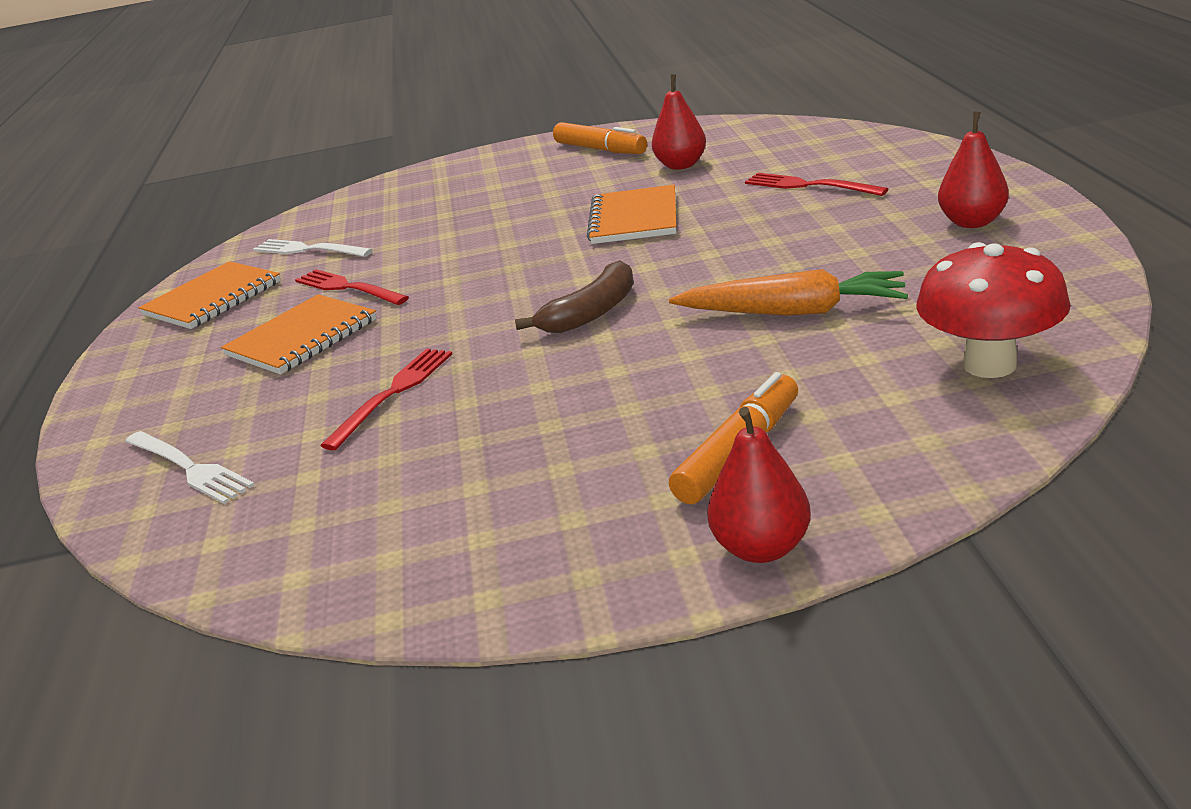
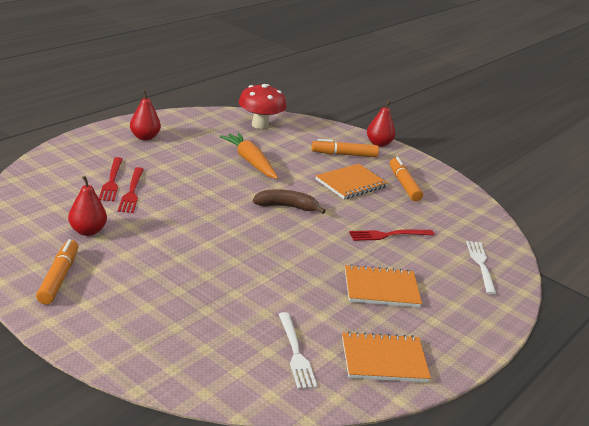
camera: 140 degrees left, 0 degrees up
red fork [295,269,409,305] -> red fork moved to [118,167,144,213]
orange notebook [587,185,677,244] -> orange notebook moved to [316,164,388,199]
none -> orange marker [389,157,423,201]

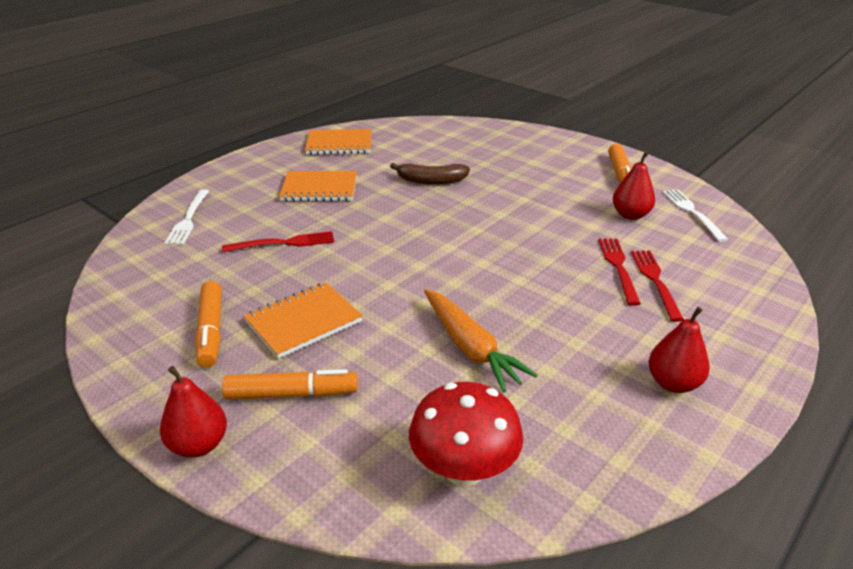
camera: 175 degrees left, 5 degrees up
brown banana [253,189,326,214] -> brown banana moved to [390,163,470,185]
white fork [279,312,318,389] -> white fork moved to [662,189,729,242]

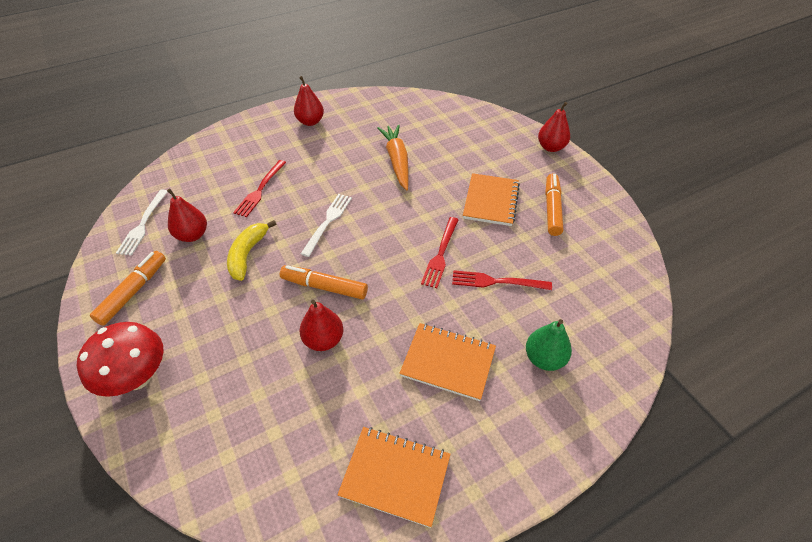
camera: 160 degrees left, 15 degrees up
white fork [164,189,209,245] -> white fork moved to [301,194,352,257]
orange marker [222,369,358,400] -> orange marker moved to [280,265,368,299]
orange notebook [244,282,363,359] -> orange notebook turned 60 degrees counterclockwise [463,173,520,226]
brown banana [390,163,470,185] -> red pear [299,300,343,351]
red mushroom [409,382,523,487] -> red mushroom moved to [77,322,163,397]
red fork [631,250,684,322] -> red fork moved to [421,217,459,288]
none -> yellow banana [227,220,277,281]
none -> green pear [526,319,572,371]

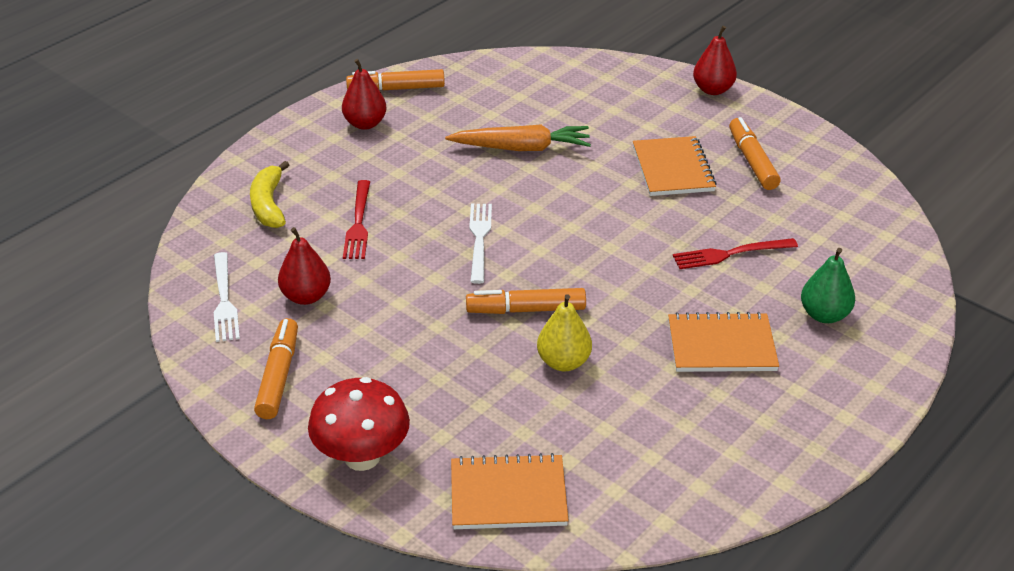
camera: 20 degrees left, 10 degrees down
yellow banana [227,220,277,281] -> yellow banana moved to [250,161,289,228]
red pear [299,300,343,351] -> yellow pear [537,294,592,371]
orange notebook [337,427,451,528] -> orange notebook moved to [451,453,569,529]
orange carrot [377,125,409,190] -> orange carrot turned 120 degrees clockwise [445,125,591,151]
red fork [421,217,459,288] -> none
none -> orange marker [346,69,445,90]

